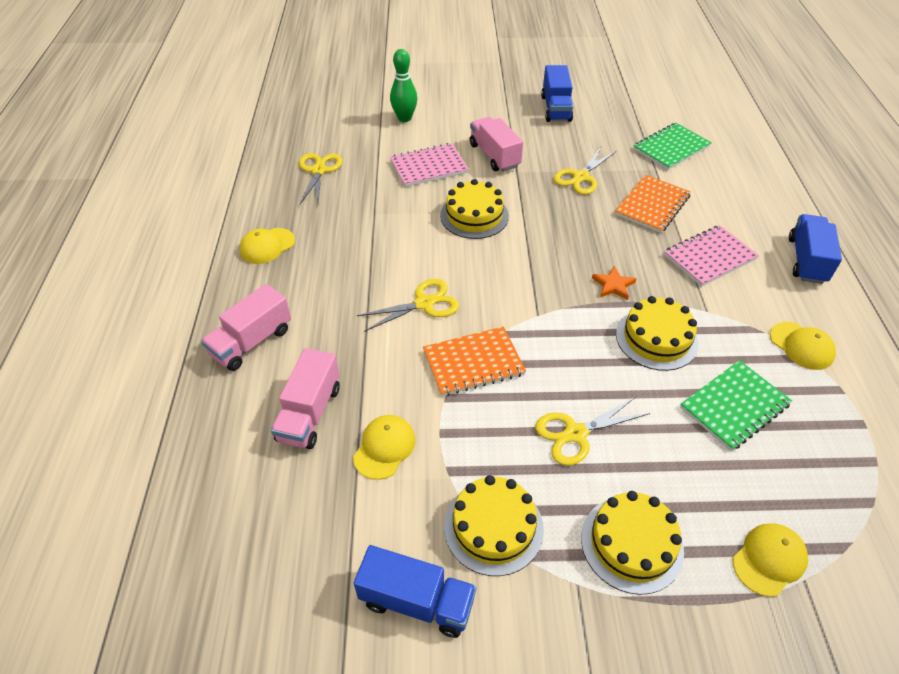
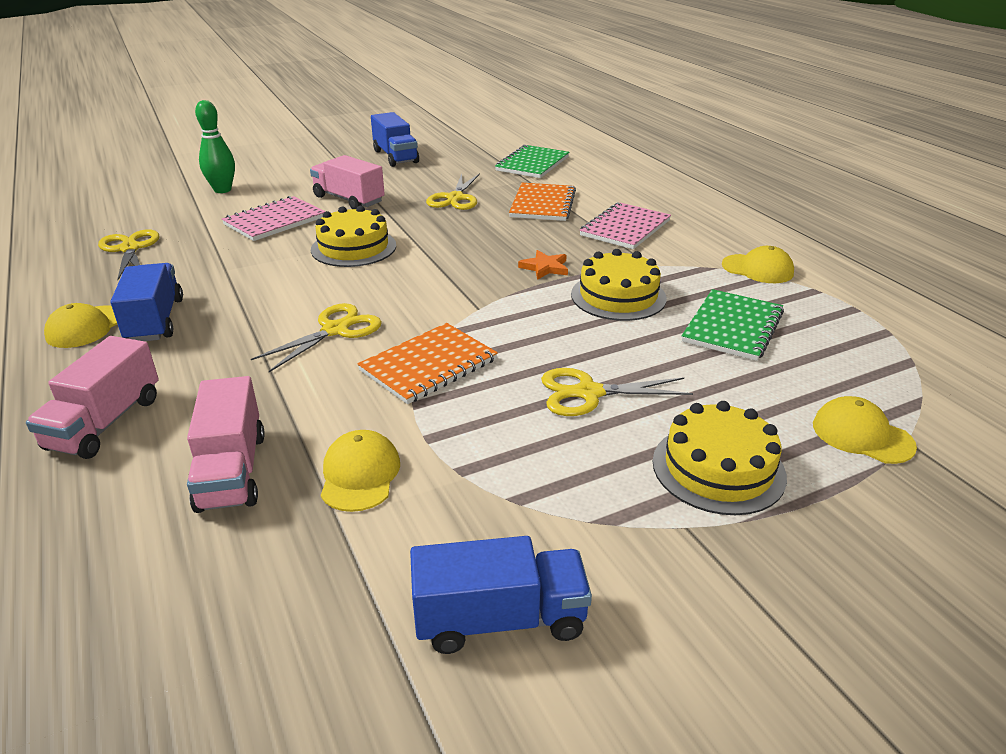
camera: 25 degrees left, 15 degrees down
yellow cake [444,475,544,576] -> none
yellow scissors [535,397,650,466] -> yellow scissors turned 45 degrees clockwise [541,368,693,416]
yellow cap [733,523,808,597] -> yellow cap turned 75 degrees counterclockwise [813,396,917,464]
blue truck [789,214,842,284] -> blue truck moved to [111,263,183,341]

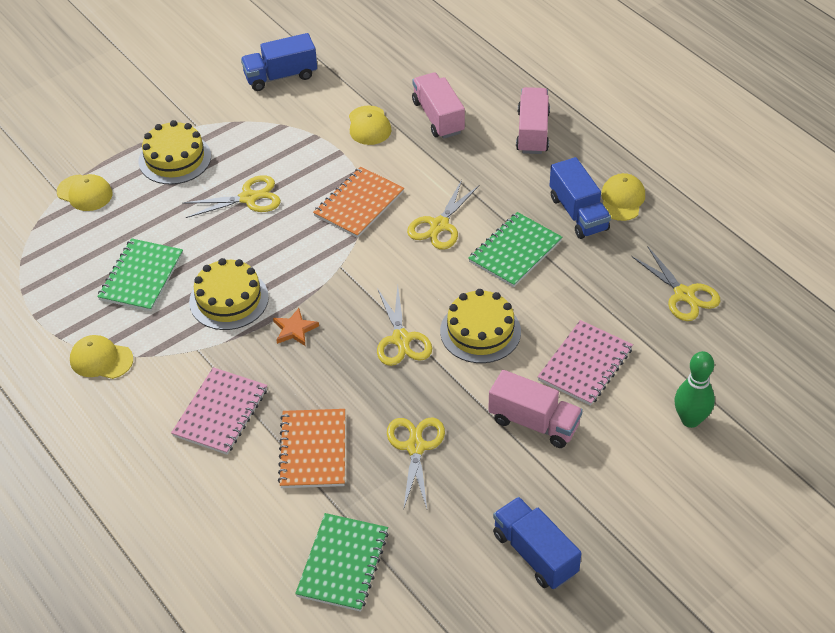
camera: 170 degrees right, 15 degrees up
none -> yellow scissors [377,286,432,366]
none -> green notebook [468,212,562,287]

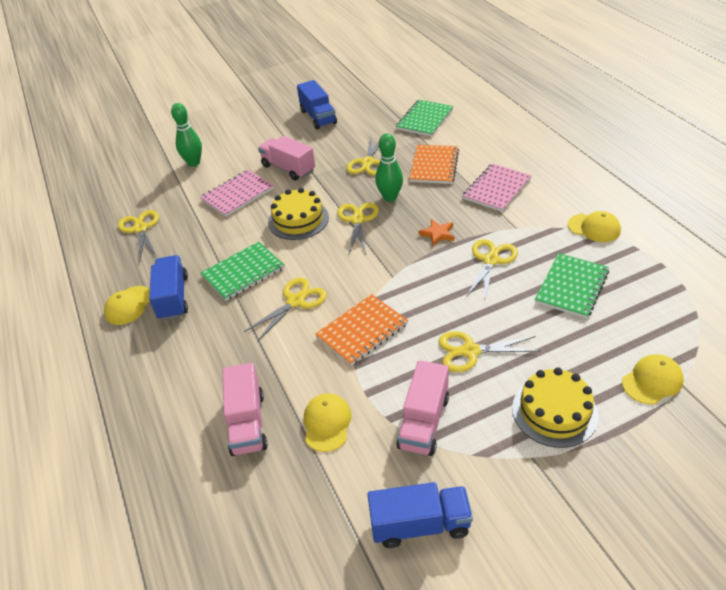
camera: 165 degrees left, 5 degrees down
yellow cap [57,174,113,211] -> yellow cap turned 105 degrees clockwise [622,354,684,404]
yellow cake [189,258,269,330] -> yellow scissors [466,239,518,299]
pink truck [516,87,550,154] -> pink truck moved to [396,360,449,456]
none -> green bowling pin [375,133,403,202]

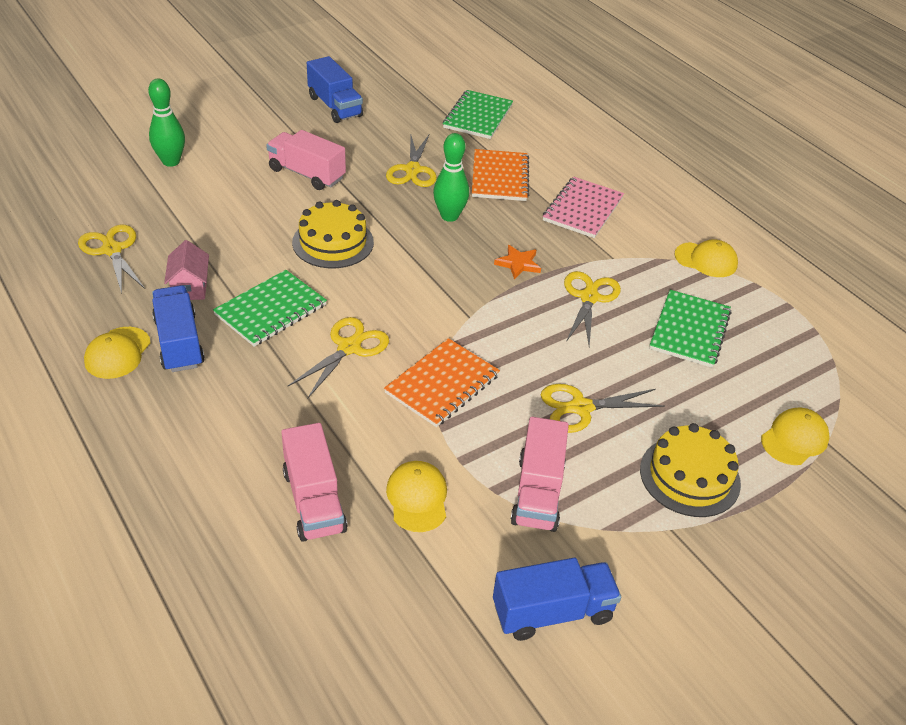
camera: 15 degrees left, 0 degrees up
pink notebook [200,170,274,217] -> none
yellow scissors [337,203,379,254] -> none
none -> pink house [164,240,209,300]

